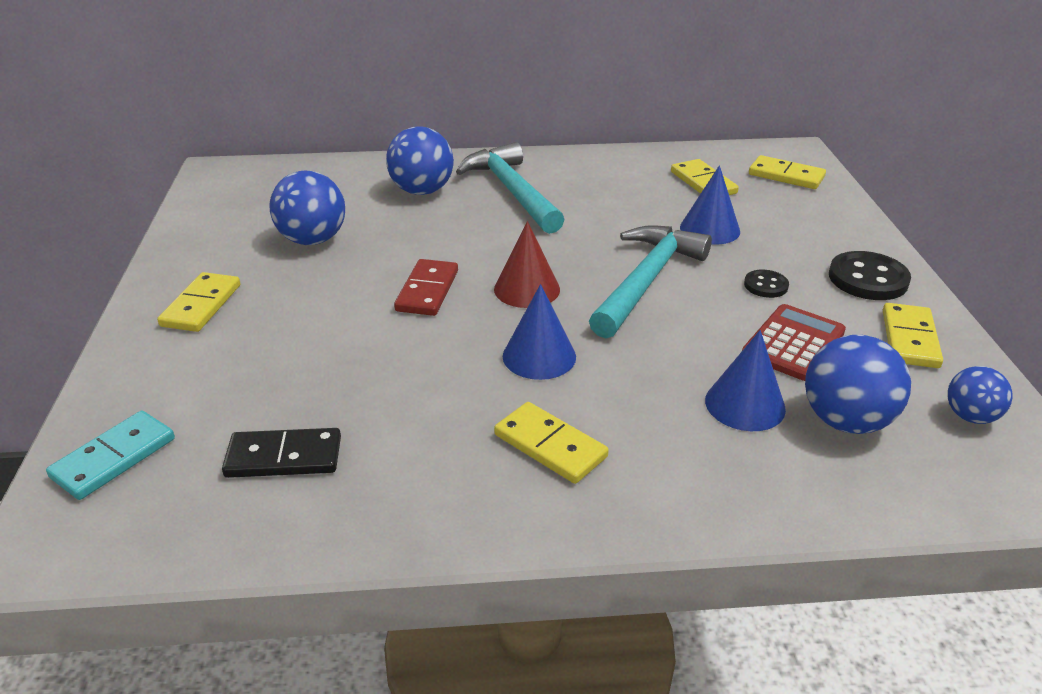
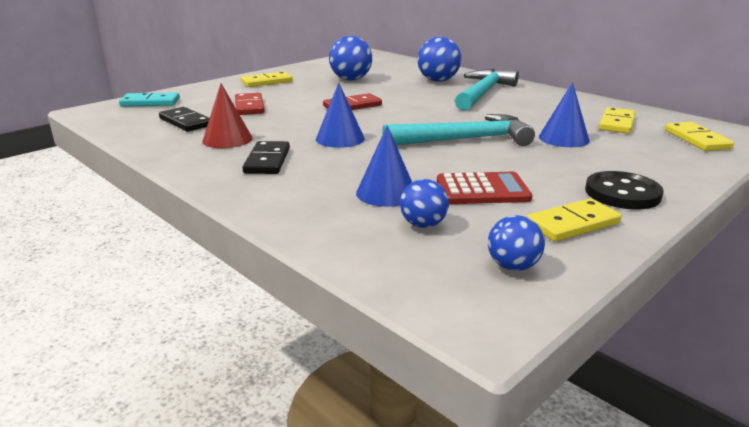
camera: 50 degrees right, 10 degrees down
red cone [494,221,560,308] -> red cone moved to [202,83,253,148]
yellow domino [494,402,609,484] -> black domino [243,141,290,174]
black button [744,270,789,298] -> none
blue ball [805,335,911,434] -> blue ball [400,179,449,228], size x0.60
none -> red domino [235,93,265,115]

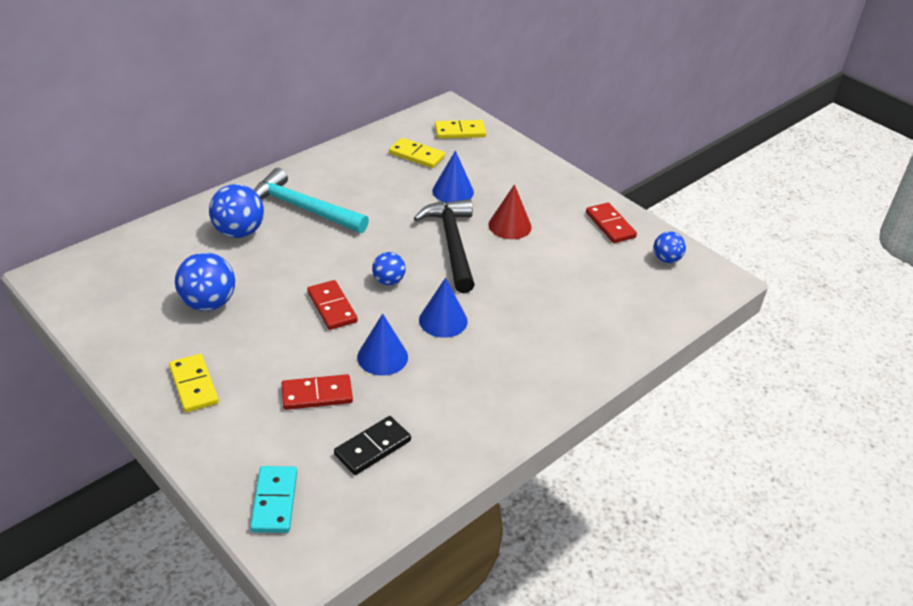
camera: 90 degrees left, 15 degrees up
red cone [202,83,253,148] -> red cone moved to [488,184,532,239]
black domino [243,141,290,174] -> none
blue cone [356,125,412,207] -> blue cone moved to [357,314,408,376]
turquoise hammer [382,114,535,146] -> black hammer [414,199,475,293]
blue ball [400,179,449,228] -> blue ball moved to [372,252,406,285]
red calculator [437,172,532,204] -> none
yellow domino [527,199,622,241] -> red domino [586,203,637,243]
black button [585,171,664,209] -> none

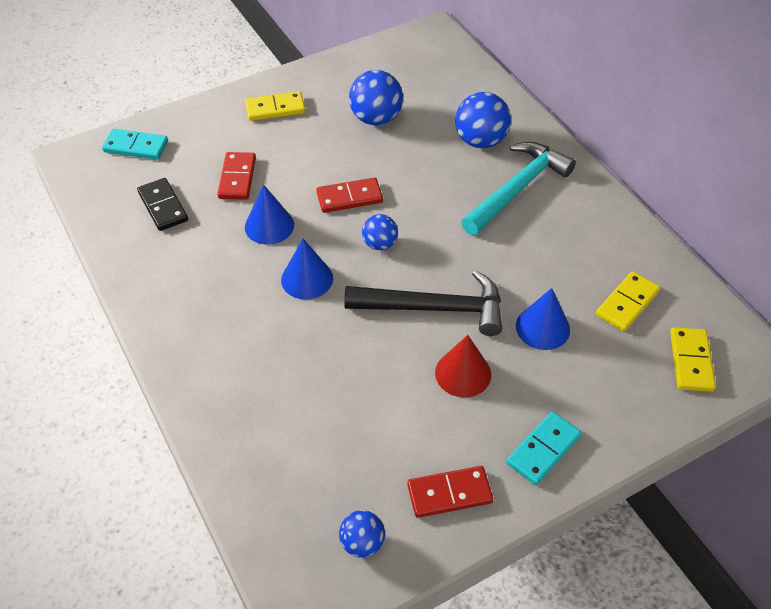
camera: 105 degrees right, 10 degrees up
none -> turquoise domino [506,411,582,485]

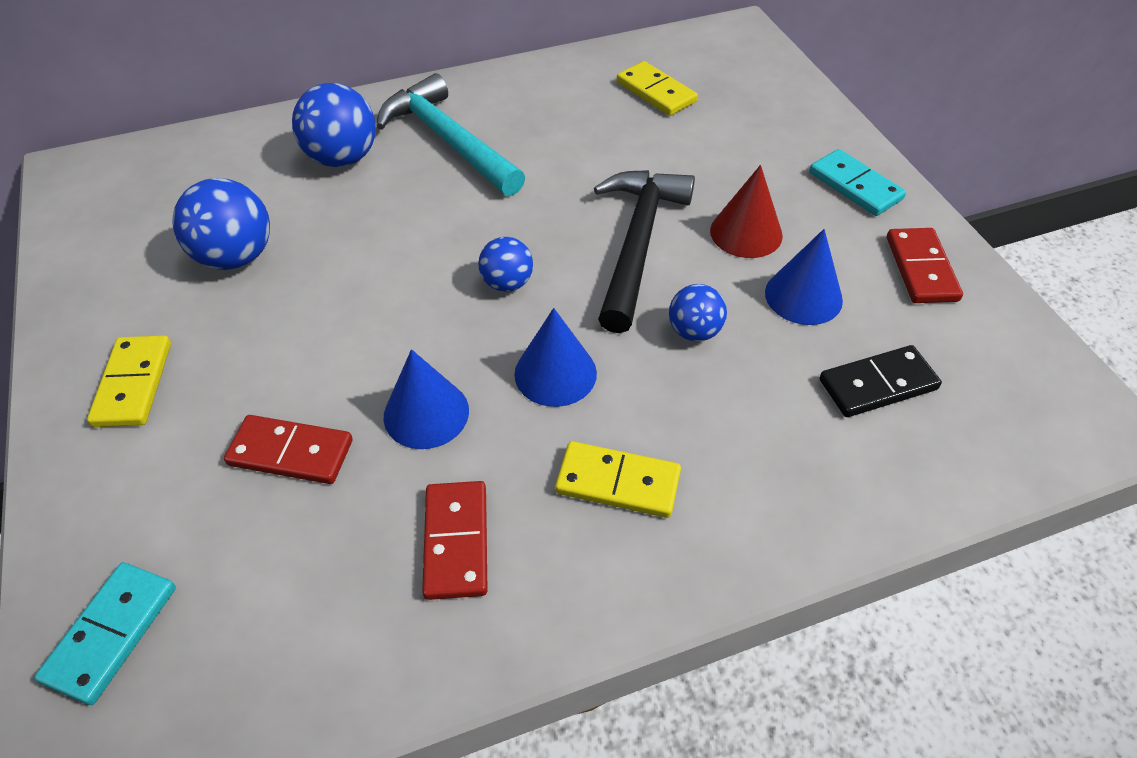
camera: 80 degrees left, 0 degrees up
black domino [137,178,188,231] -> black domino moved to [820,345,942,417]
red domino [317,178,383,213] -> red domino moved to [422,481,488,600]
blue ball [339,510,385,558] -> blue ball moved to [669,284,727,342]
blue cone [516,288,570,350] -> blue cone moved to [765,229,843,325]
yellow domino [670,327,716,392] -> yellow domino moved to [555,441,681,518]

